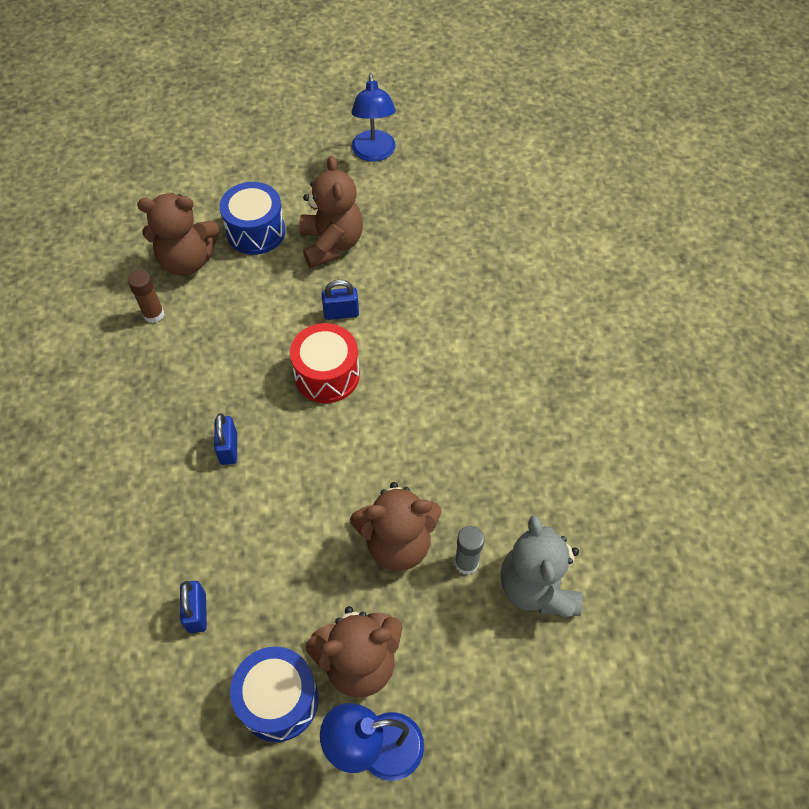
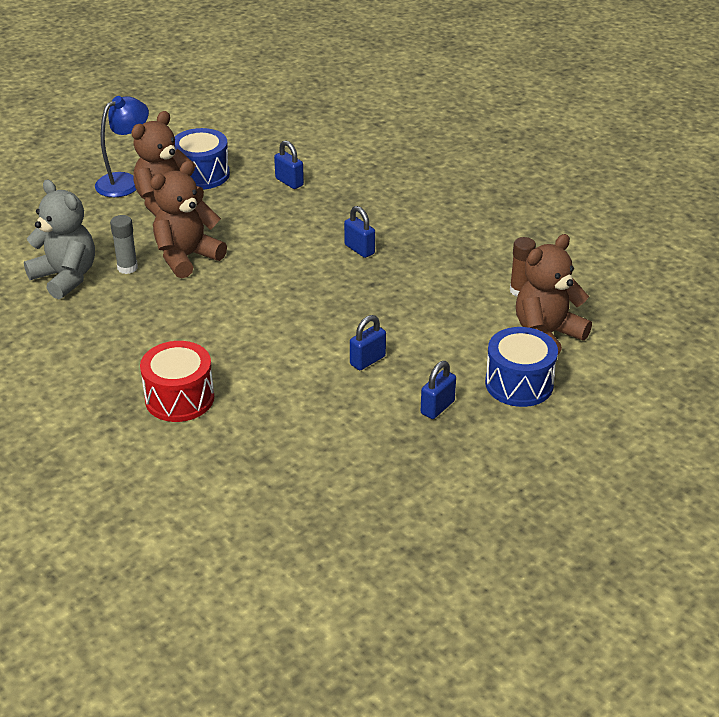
camera: 145 degrees right, 20 degrees down
red drum [290,323,360,403] -> red drum moved to [140,341,214,422]
brown teddy bear [299,156,363,268] -> blue padlock [421,361,456,419]
blue lamp [351,74,396,162] -> none

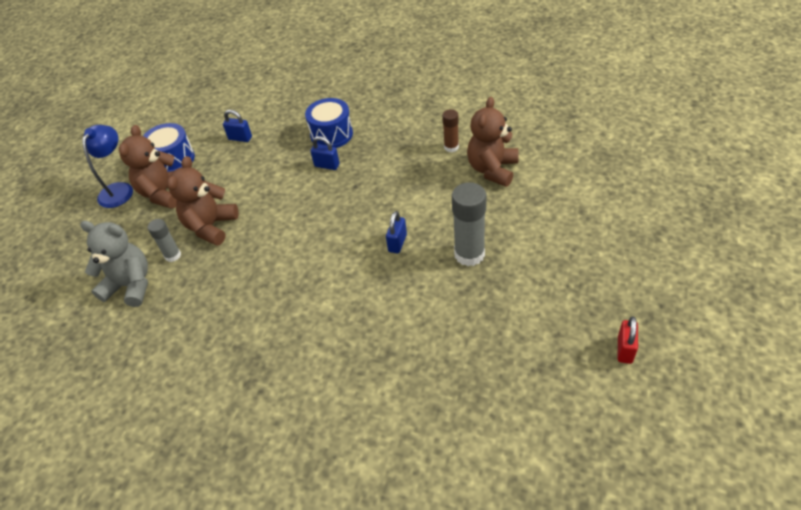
camera: 25 degrees left, 10 degrees up
red drum [140,341,214,422] -> none
blue padlock [421,361,456,419] -> grey glue stick [452,182,486,266]
blue drum [485,327,558,407] -> blue drum moved to [305,98,353,148]
none -> red padlock [618,316,638,364]

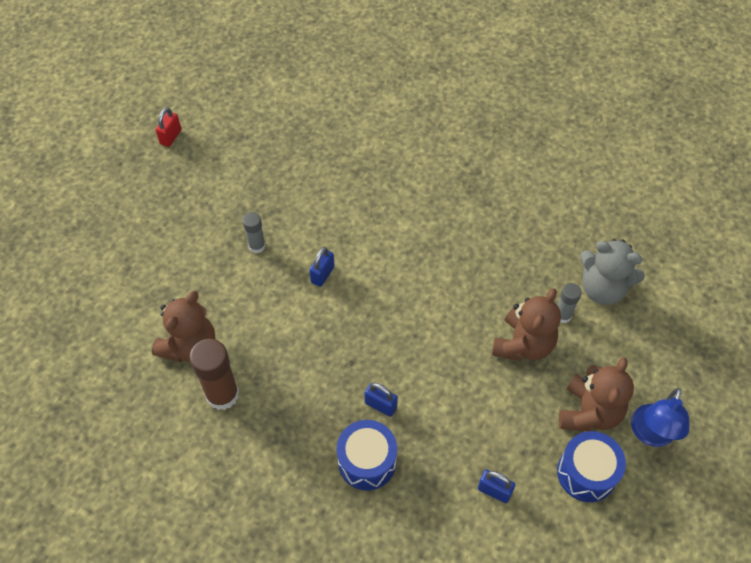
camera: 175 degrees left, 10 degrees up
brown glue stick [442,109,459,152] -> brown glue stick [190,339,239,410], size x1.77
grey glue stick [452,182,486,266] -> grey glue stick [242,212,266,253], size x0.56

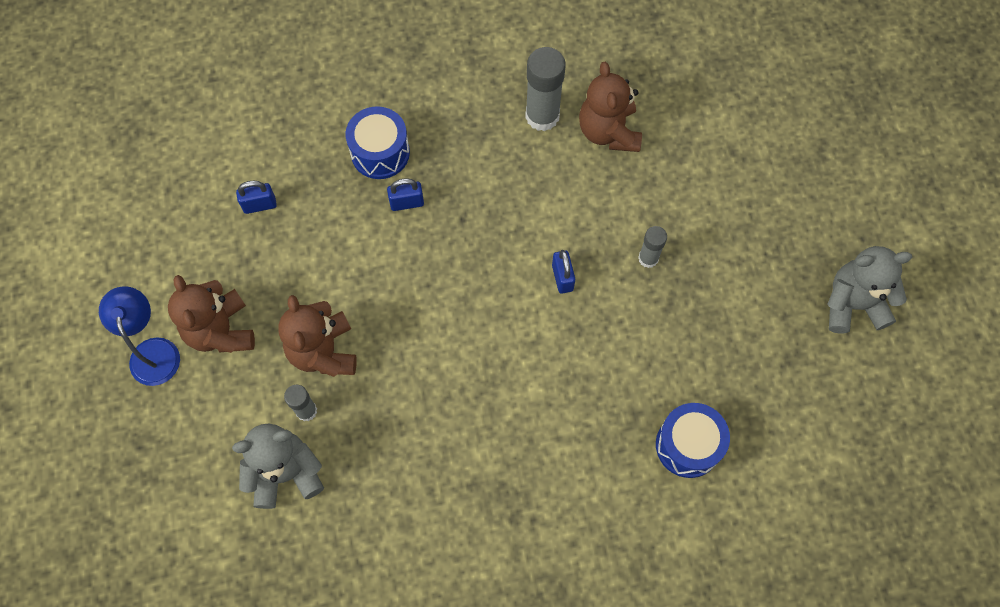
camera: 140 degrees right, 10 degrees up
red padlock [155,107,181,147] -> grey teddy bear [827,246,913,334]
brown glue stick [190,339,239,410] -> grey glue stick [525,47,566,131]
blue drum [557,431,626,502] -> blue drum moved to [656,403,730,478]

